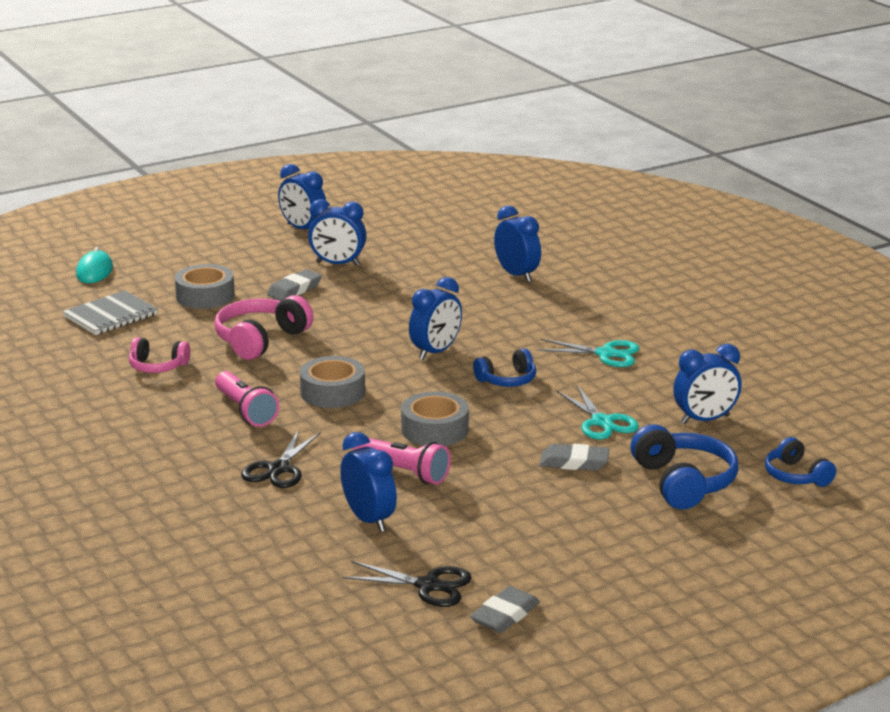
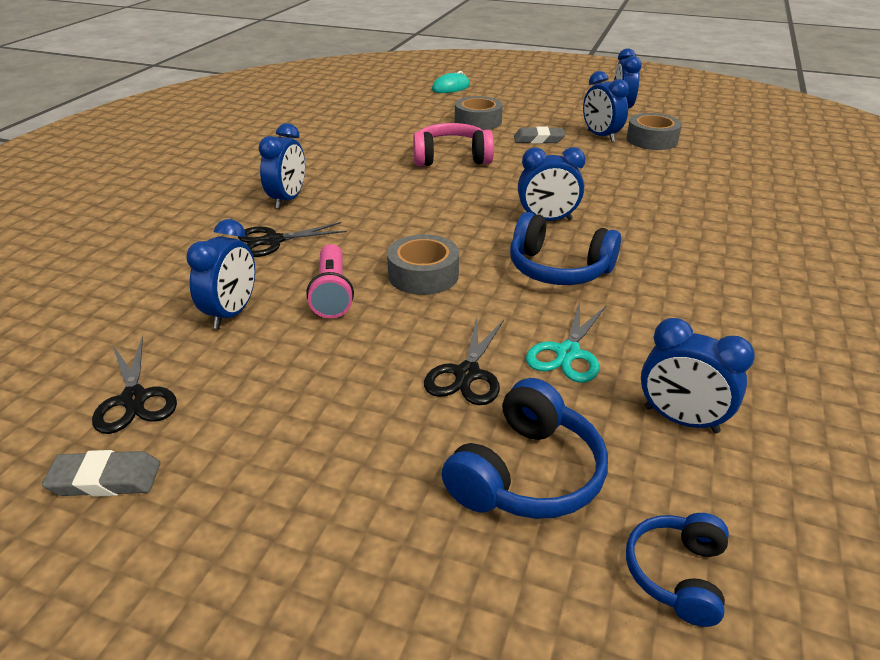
camera: 50 degrees right, 10 degrees up
grey notebook [63,290,158,335] -> none
pink headphones [129,337,190,373] -> none
pink flashlight [215,371,279,427] -> none
grey tape [300,356,365,408] -> grey tape moved to [627,113,682,150]
blue headphones [473,348,536,387] -> blue headphones [510,212,621,285], size x1.61
blue clock [494,206,541,282] -> blue clock moved to [258,123,305,209]
turquoise scissors [536,339,639,367] -> none
grey eraser [540,444,610,471] -> black scissors [424,318,504,405]

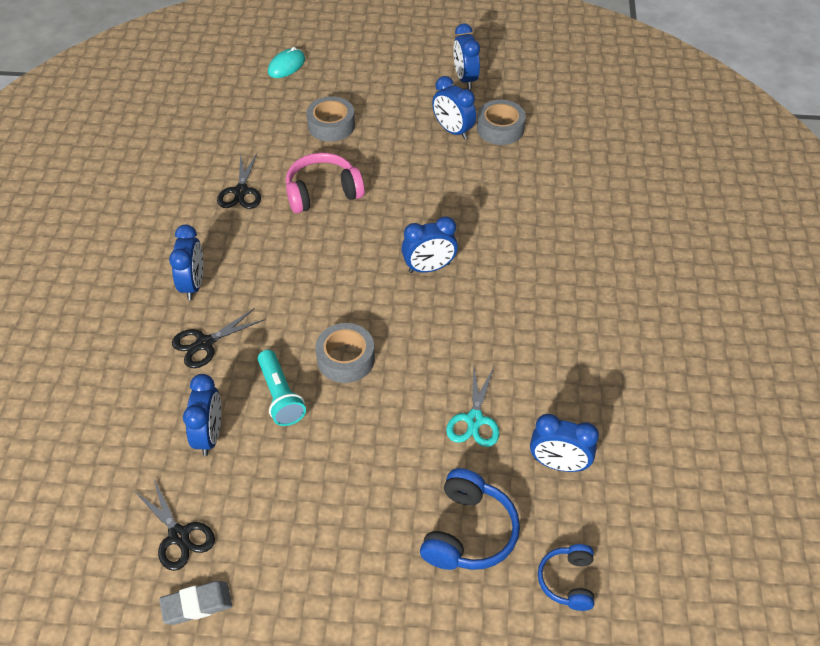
camera: 15 degrees left, 15 degrees up
pink flashlight [306,244,354,318] -> turquoise flashlight [258,350,306,426]
black scissors [424,318,504,405] -> black scissors moved to [217,153,261,209]
blue headphones [510,212,621,285] -> none
grey eraser [514,127,565,144] -> none

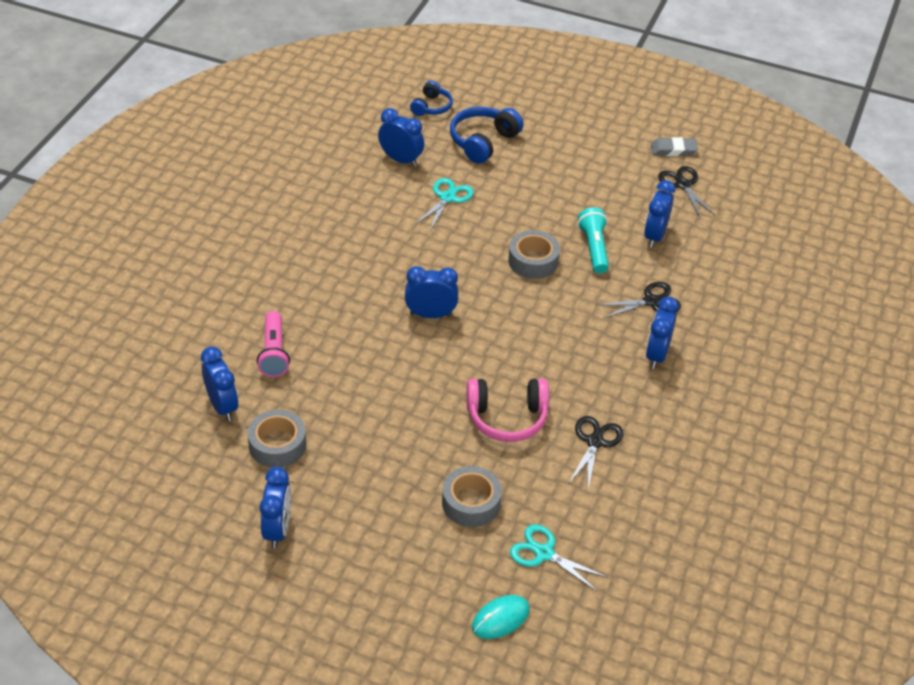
camera: 165 degrees left, 5 degrees down
blue clock [432,76,476,139] -> blue clock moved to [201,347,238,421]
none -> pink flashlight [257,311,290,377]
none -> turquoise scissors [510,524,608,591]

